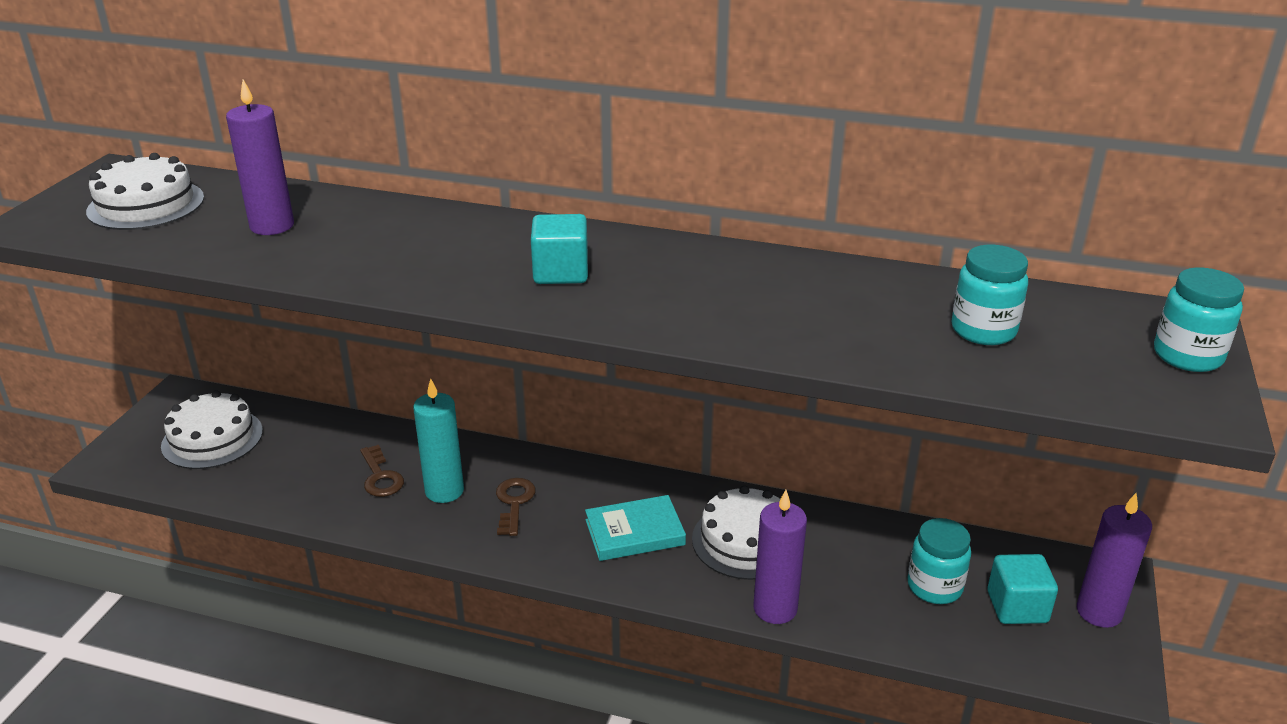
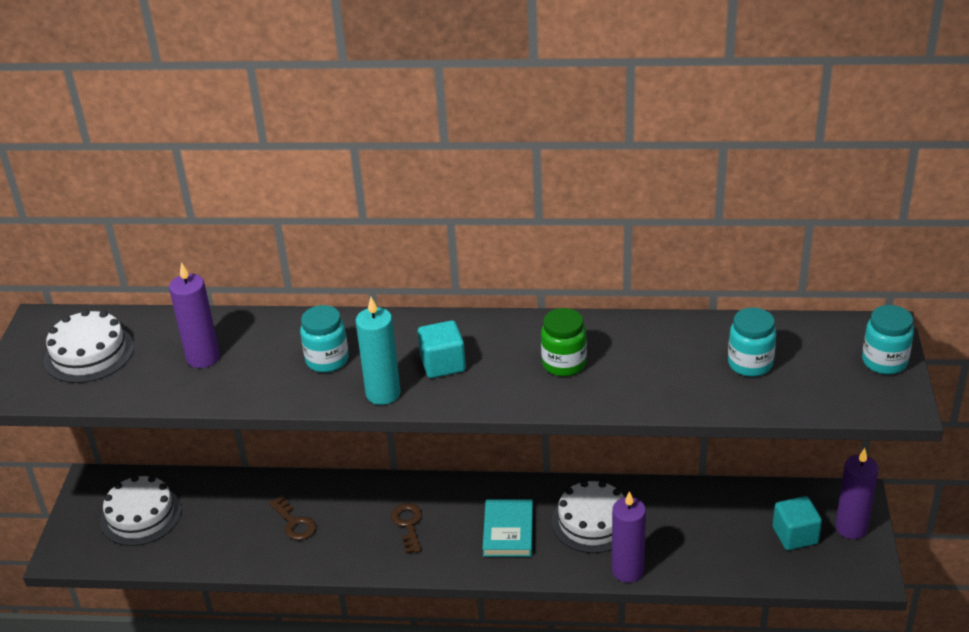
camera: 10 degrees left, 5 degrees up
turquoise candle [413,378,464,503] -> turquoise candle moved to [356,297,401,405]
turquoise book [585,495,686,561] -> turquoise book turned 60 degrees counterclockwise [483,499,533,557]
turquoise jar [907,518,971,604] -> turquoise jar moved to [300,305,349,373]
none -> green jar [541,308,587,376]

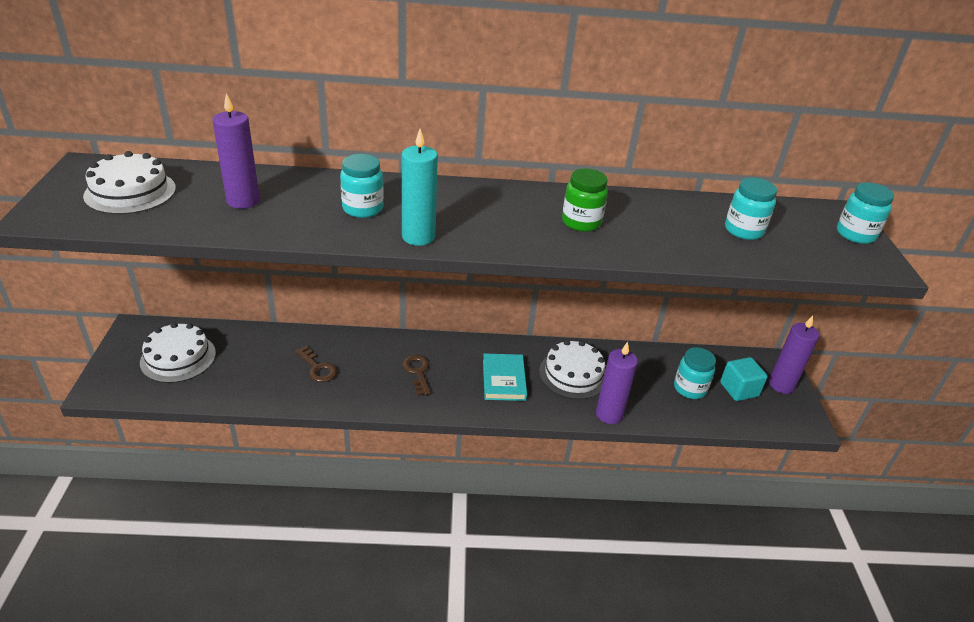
camera: 10 degrees left, 0 degrees up
turquoise cube [418,320,466,378] -> none
none -> turquoise jar [674,347,716,399]

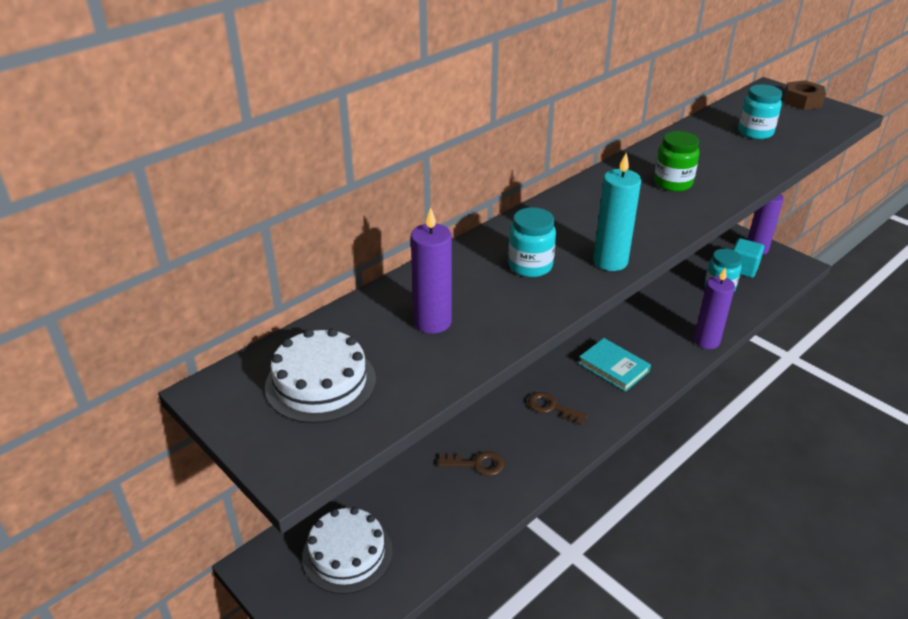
camera: 40 degrees left, 0 degrees up
white cake [539,340,606,399] -> none
turquoise jar [837,182,894,244] -> brown nut [784,80,826,110]

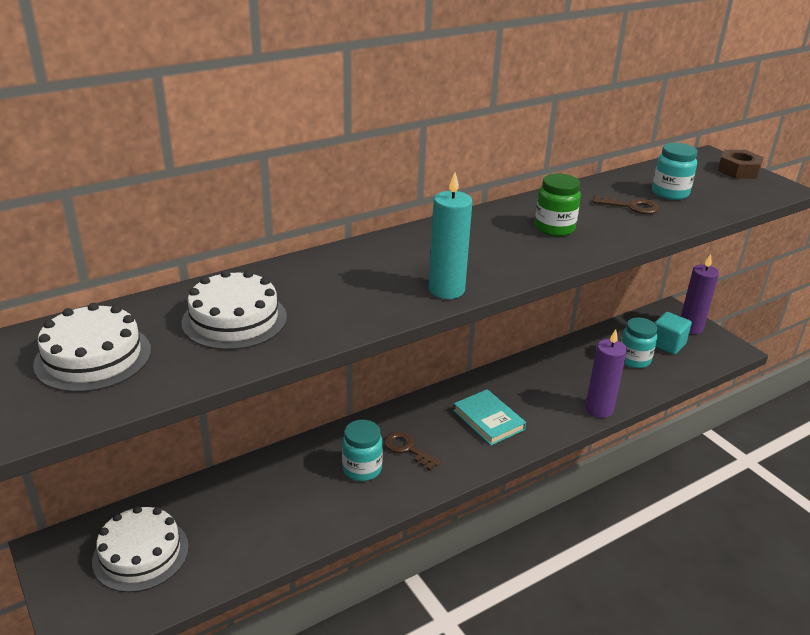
camera: 10 degrees right, 5 degrees down
purple candle [411,207,452,333] -> white cake [181,270,287,350]
brown key [438,451,504,476] -> brown key moved to [593,195,659,214]
turquoise jar [508,207,556,277] -> turquoise jar moved to [342,420,383,481]

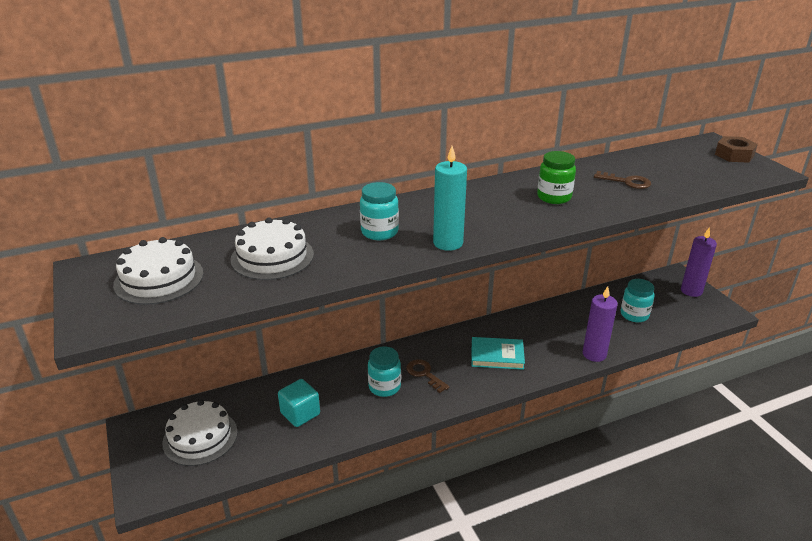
camera: 10 degrees right, 0 degrees up
turquoise book [453,389,526,445] -> turquoise book turned 60 degrees counterclockwise [471,337,525,370]
turquoise jar [652,143,698,200] -> turquoise jar moved to [360,182,399,240]
turquoise cube [655,312,692,355] -> turquoise cube moved to [278,379,320,427]

